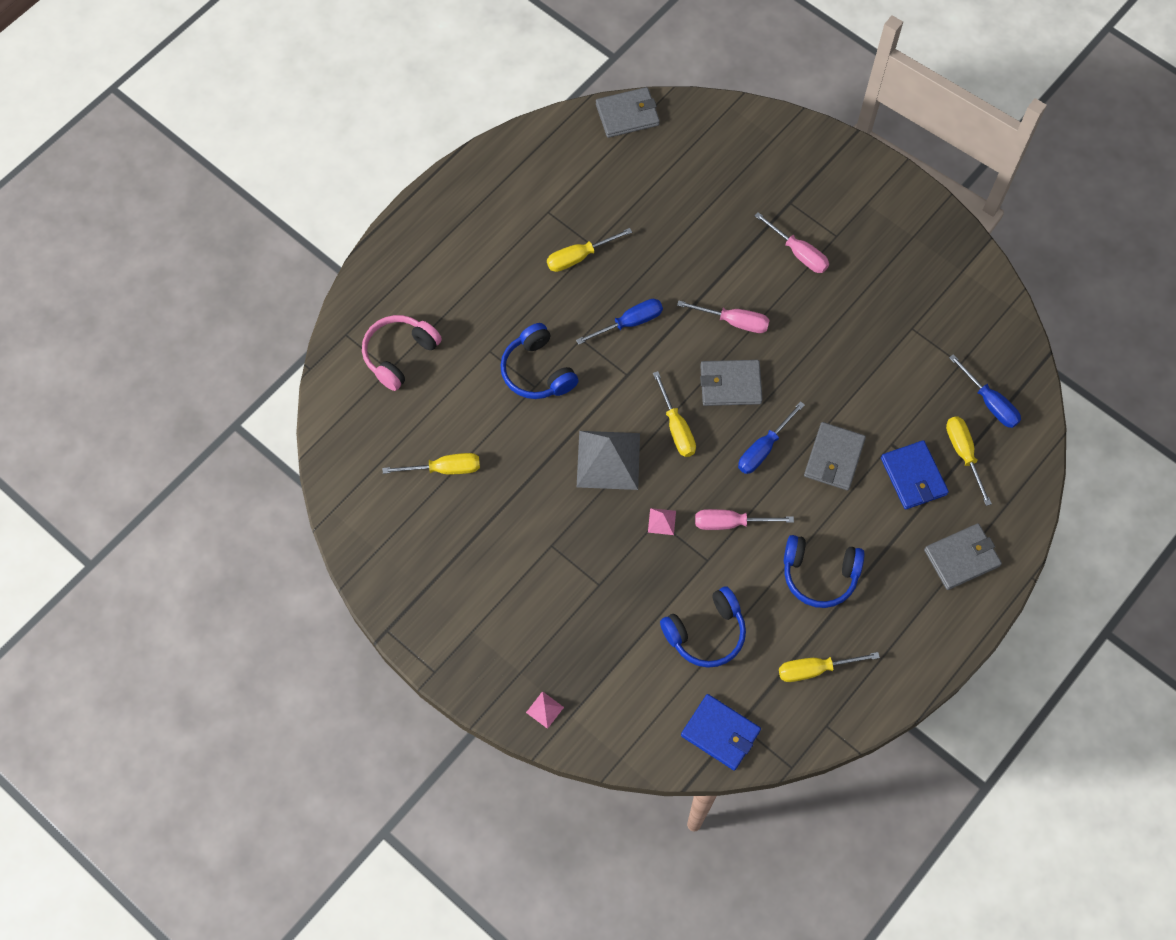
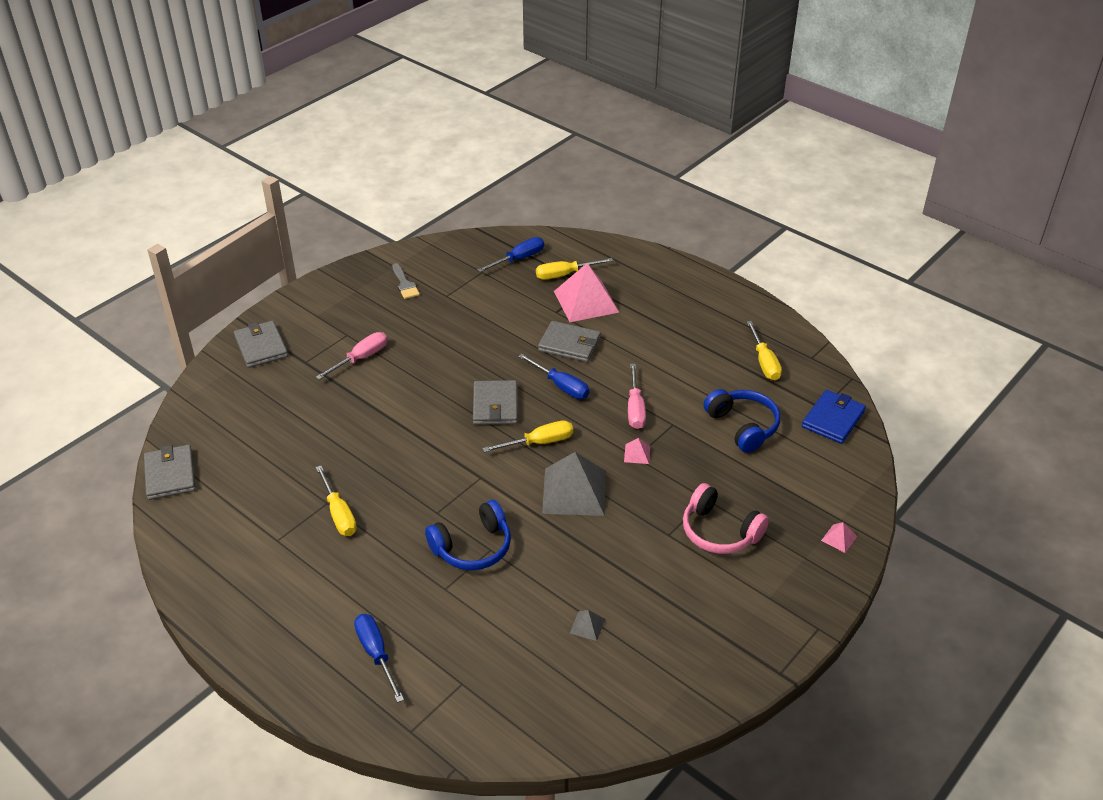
camera: 90 degrees left, 25 degrees down
pink headphones [362,315,442,391] -> pink headphones moved to [683,483,769,554]
yellow screwdriver [382,453,480,474] -> grey pyramid [570,610,605,641]
blue screwdriver [576,299,663,345] -> blue screwdriver moved to [354,614,404,703]
pink screwdriver [677,300,770,333] -> none
blue headphones [784,535,865,608] -> none
blue wallet [881,440,949,510] -> pink pyramid [554,263,619,322]
grey wallet [924,523,1002,590] -> grey wallet moved to [234,321,288,368]
none -> grey brush [392,263,420,299]

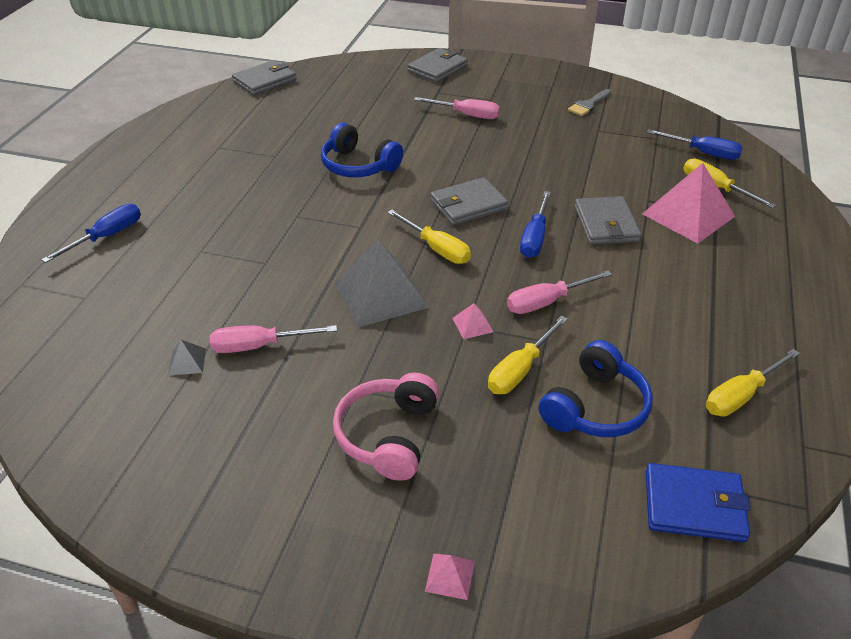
camera: 65 degrees right, 0 degrees up
yellow screwdriver [316,466,357,536] -> yellow screwdriver moved to [488,316,568,394]
blue headphones [425,500,511,570] -> blue headphones moved to [321,123,403,177]
none -> pink screwdriver [210,325,337,353]

